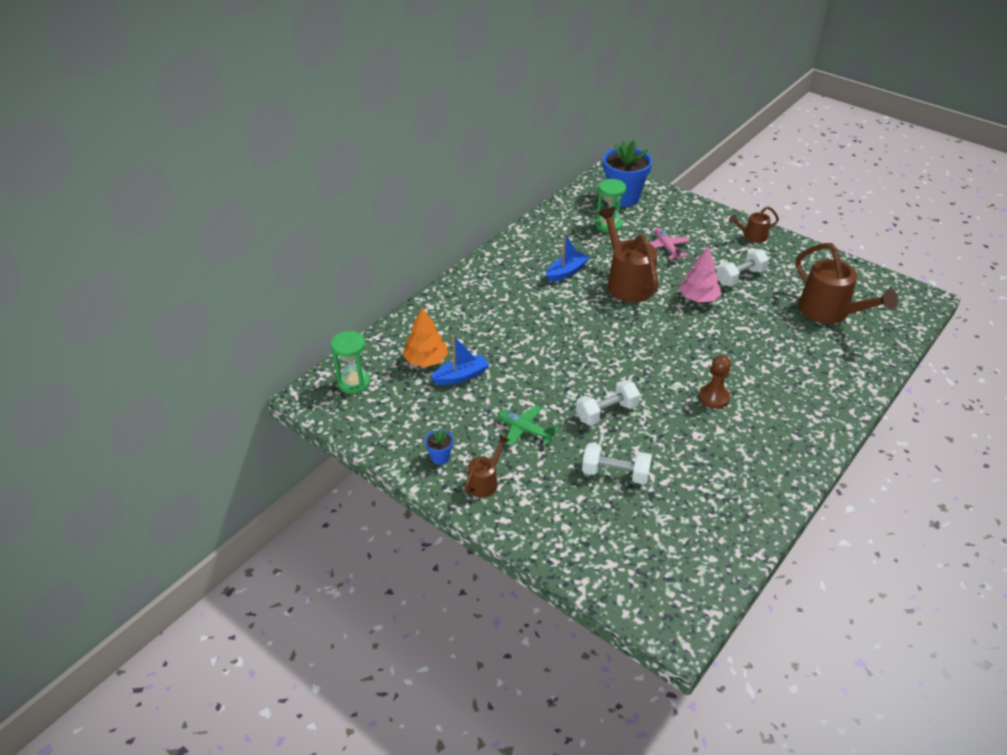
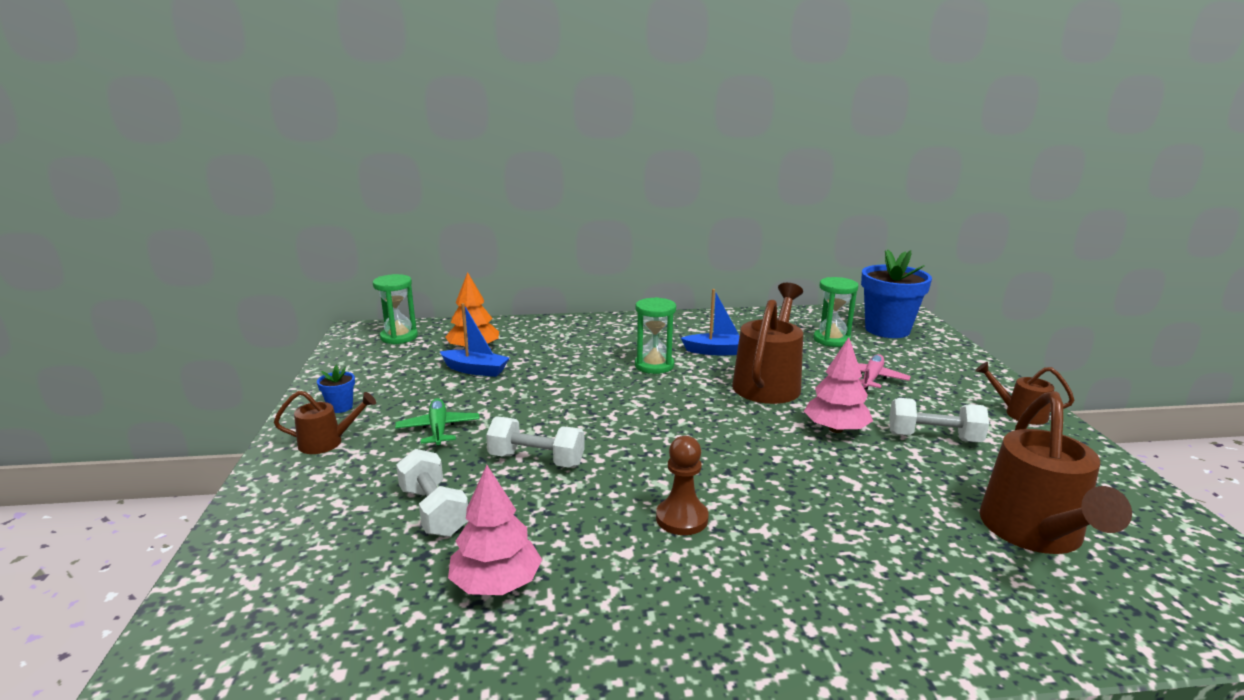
camera: 45 degrees right, 20 degrees down
none -> pink tree [448,465,542,595]
none -> green hourglass [635,297,676,374]

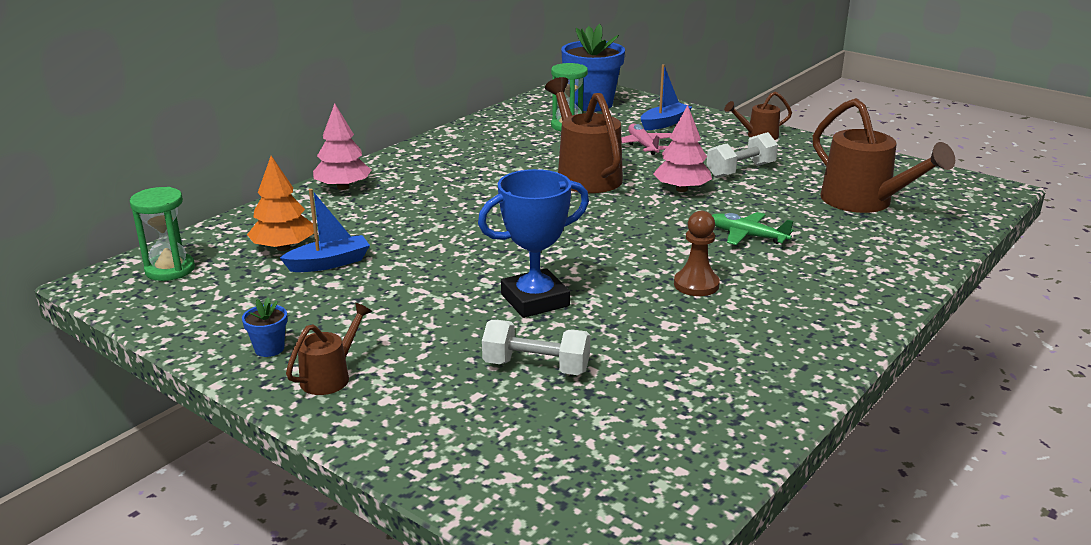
camera: 45 degrees left, 5 degrees up
green plane [395,398,480,446] -> green plane moved to [712,212,793,245]
pink tree [448,465,542,595] -> pink tree moved to [313,103,371,190]
white dumbbell [486,416,585,468] -> blue trophy [478,169,589,318]
green hourglass [635,297,676,374] -> none
blue boat [681,289,740,355] -> blue boat moved to [641,64,692,130]

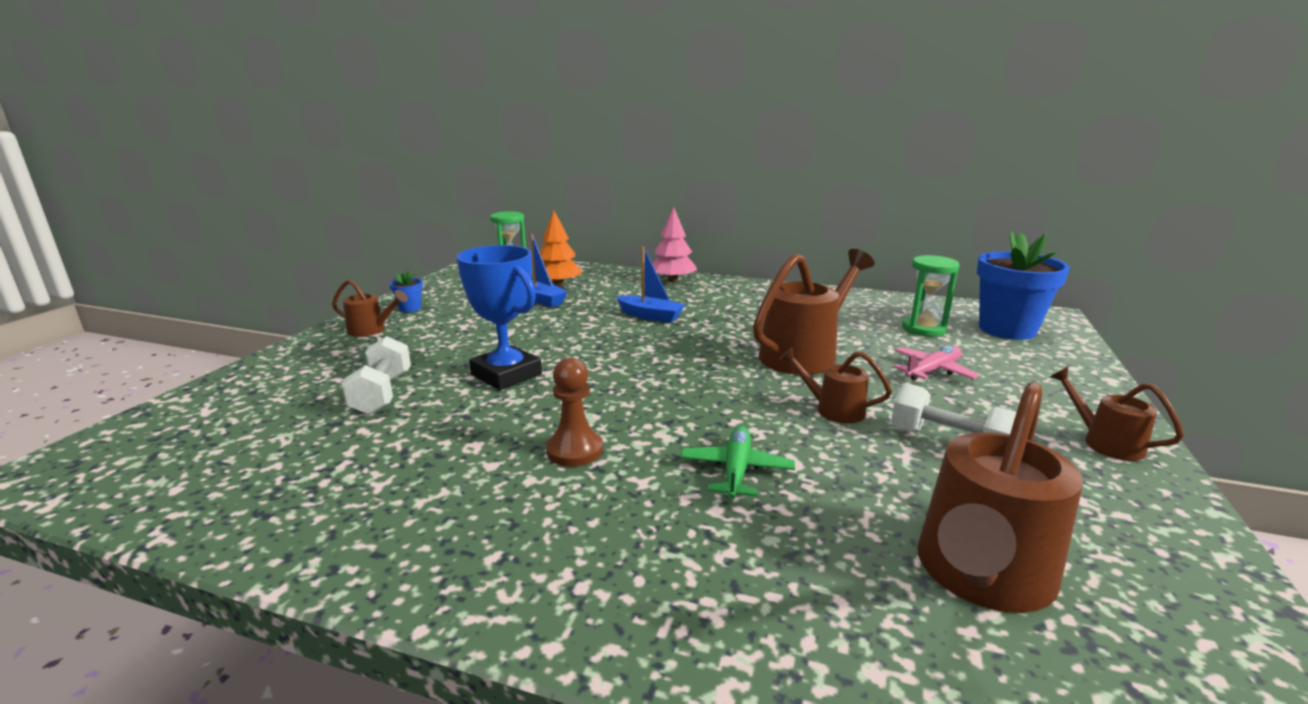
camera: 70 degrees right, 5 degrees down
blue boat [641,64,692,130] -> blue boat moved to [616,247,685,323]
pink tree [653,105,712,192] -> brown watering can [779,347,892,423]

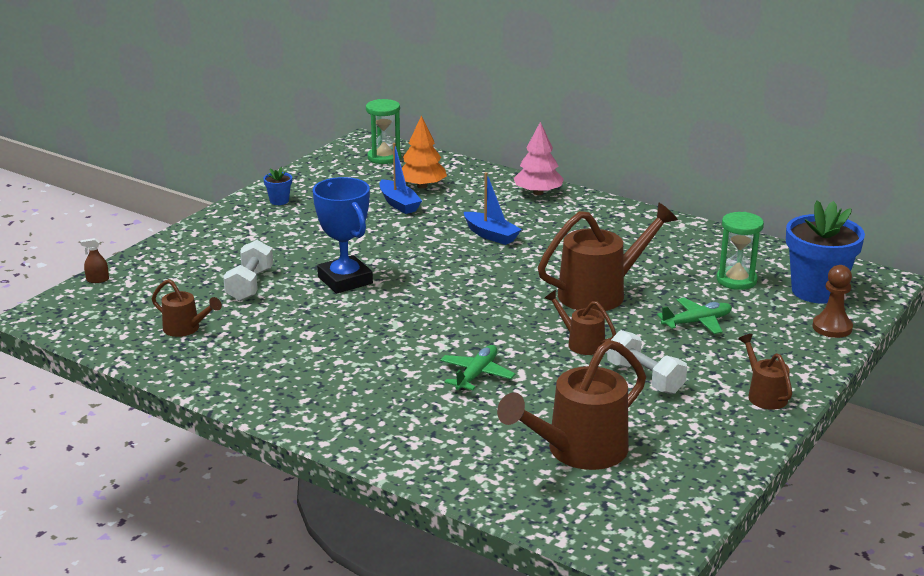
camera: 15 degrees right, 5 degrees up
brown watering can [332,279,408,337] -> brown watering can moved to [152,279,222,337]
brown pawn [546,357,603,467] -> brown pawn moved to [812,265,853,338]
pink plane [894,346,979,381] -> green plane [657,297,732,334]
none -> brown spray bottle [80,238,109,283]

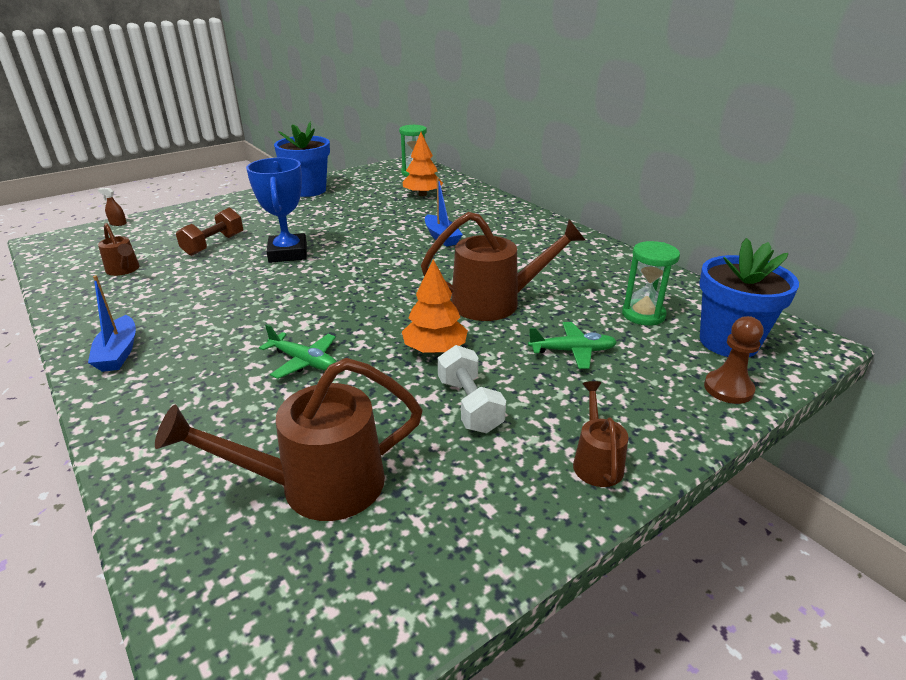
camera: 20 degrees right, 5 degrees up
white dumbbell [223,240,273,301] -> brown dumbbell [176,208,243,256]
blue flower pot [263,167,292,205] -> blue flower pot [274,122,330,197], size x2.33
blue boat [379,143,422,214] -> blue boat moved to [88,275,136,372]
green plane [440,345,515,390] -> green plane turned 75 degrees clockwise [259,324,337,379]
pink tree [514,122,564,195] -> none
brown watering can [544,290,616,355] -> orange tree [402,259,468,353]

